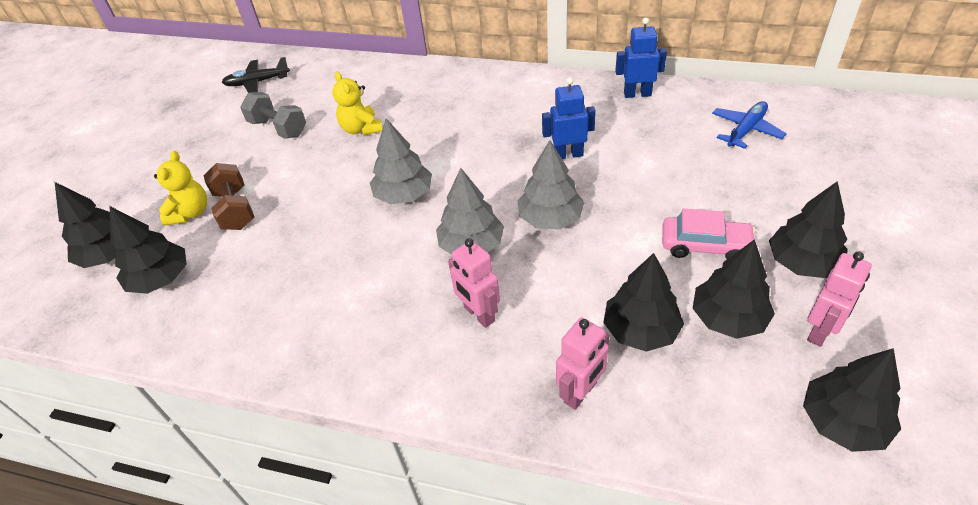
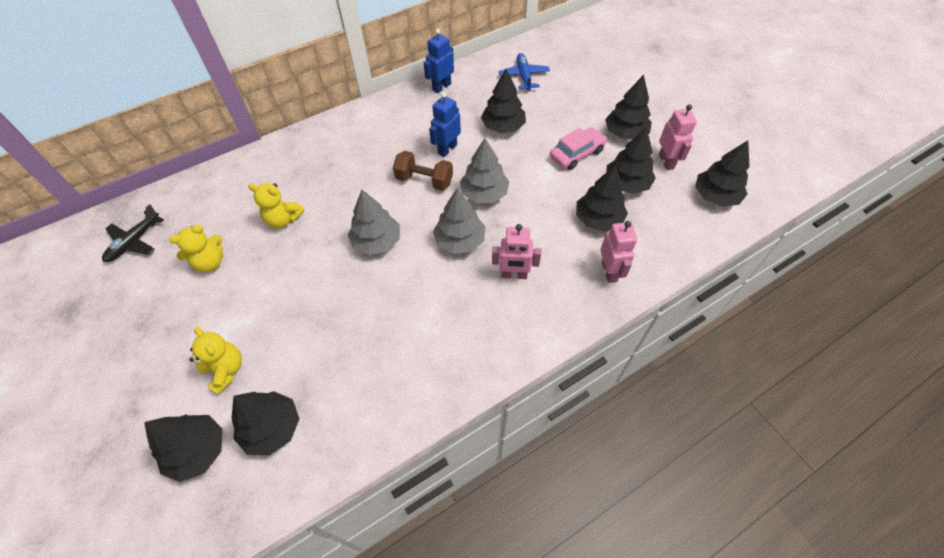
camera: 50 degrees left, 10 degrees up
brown dumbbell [204,163,254,230] -> brown dumbbell moved to [393,151,453,191]
grey dumbbell [240,92,306,138] -> yellow teddy bear [170,225,223,273]
none -> black tree [481,69,526,133]

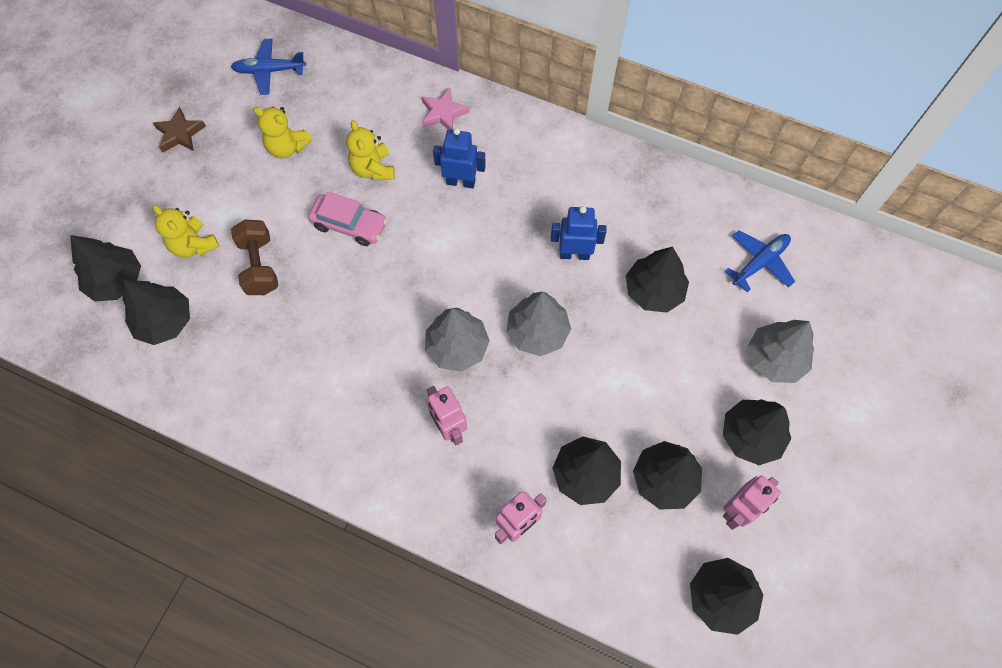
camera: 55 degrees right, 10 degrees up
black plane [102,204,164,262] -> blue plane [231,39,306,95]
yellow teddy bear [189,327,242,395] -> yellow teddy bear turned 120 degrees clockwise [153,205,220,258]
grey tree [348,190,400,255] -> grey tree moved to [748,320,814,383]
brown dumbbell [393,151,453,191] -> brown dumbbell moved to [231,219,278,295]
blue robot [424,29,454,93] -> blue robot moved to [433,128,486,188]
pink car [550,127,607,170] -> pink car moved to [308,192,387,246]
none -> brown star [153,107,206,152]
none -> pink star [422,88,470,130]

